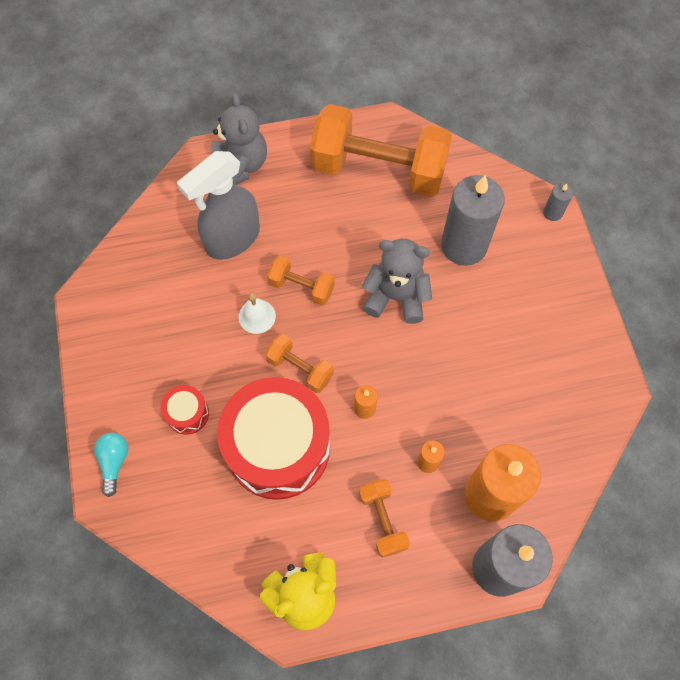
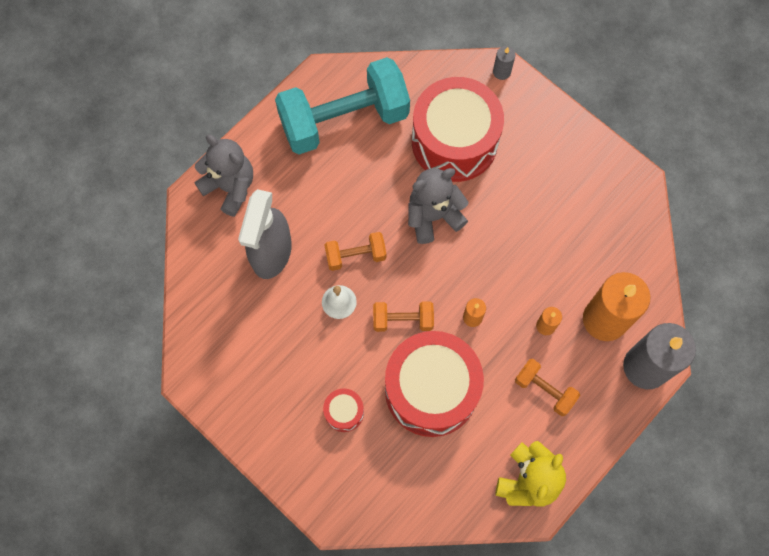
camera: 35 degrees left, 5 degrees up
turquoise light bulb [94,433,128,497] -> none
orange dumbbell [310,104,452,197] -> turquoise dumbbell [275,57,410,154]
grey candle [441,175,505,266] -> red drum [412,77,504,182]

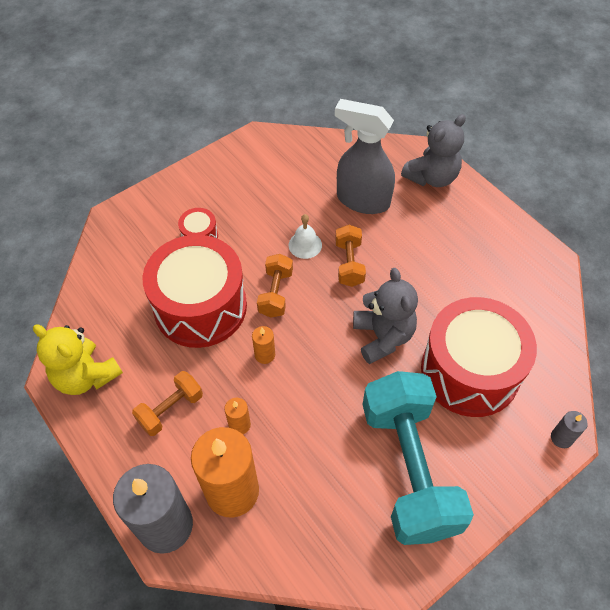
camera: 100 degrees right, 15 degrees down
turquoise dumbbell [275,57,410,154] -> turquoise dumbbell moved to [363,371,474,545]

